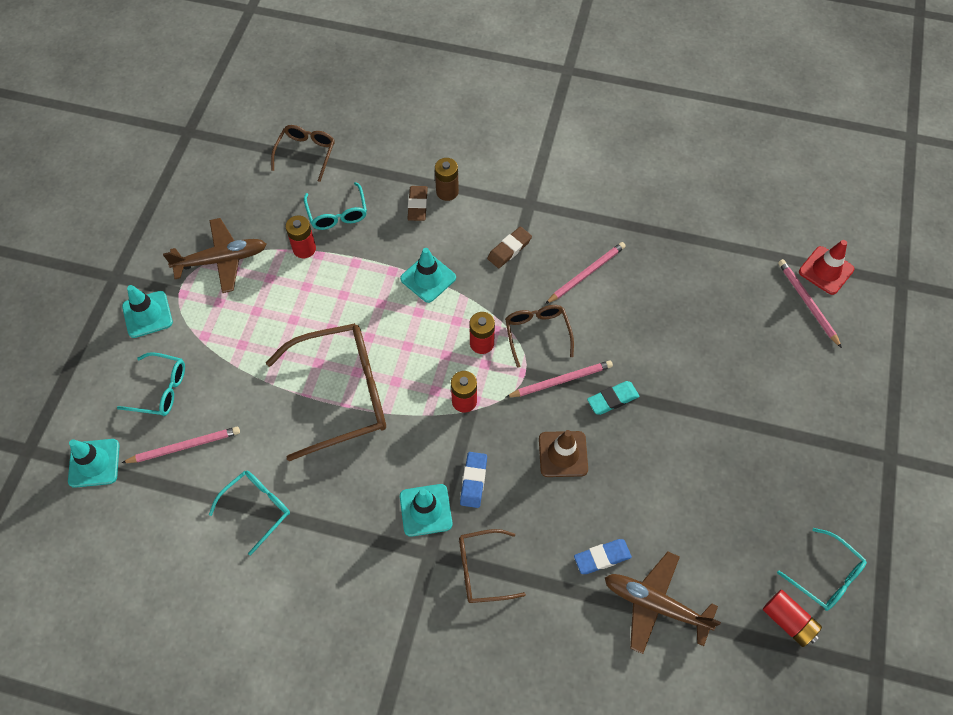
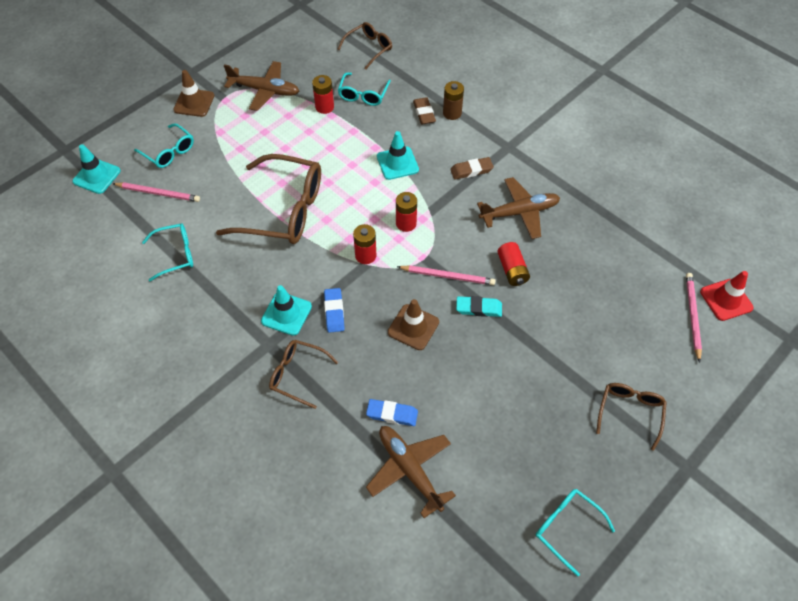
camera: 30 degrees right, 5 degrees down
turquoise traffic cone [122,285,173,338] -> brown traffic cone [173,70,214,117]
brown eraser [407,186,428,221] -> brown eraser turned 45 degrees counterclockwise [413,97,436,124]
blue eraser [460,452,487,508] -> blue eraser turned 45 degrees counterclockwise [324,288,345,333]
brown glasses [505,305,574,368] -> brown glasses moved to [596,383,667,451]
pink pencil [545,242,626,304] -> brown plane [477,177,560,239]
red battery [762,590,822,647] -> red battery moved to [497,242,530,286]
turquoise glasses [777,528,867,611] -> turquoise glasses turned 150 degrees clockwise [536,489,615,577]

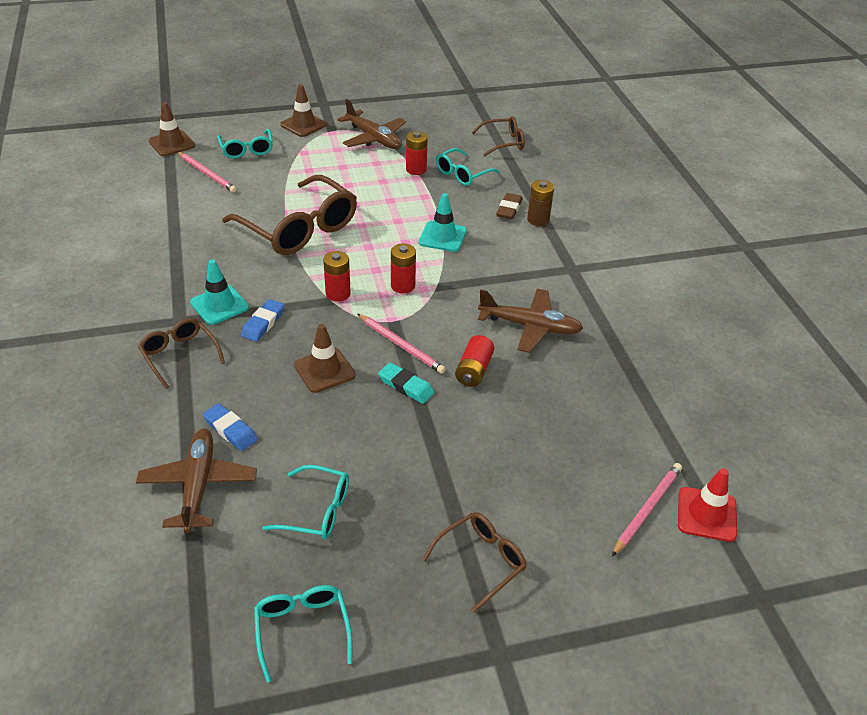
camera: 30 degrees right, 15 degrees down
turquoise traffic cone [72,144,121,194] -> brown traffic cone [149,102,195,156]
turquoise glasses [142,223,193,281] -> turquoise glasses moved to [262,465,349,539]
brown eraser [450,157,494,180] -> none

